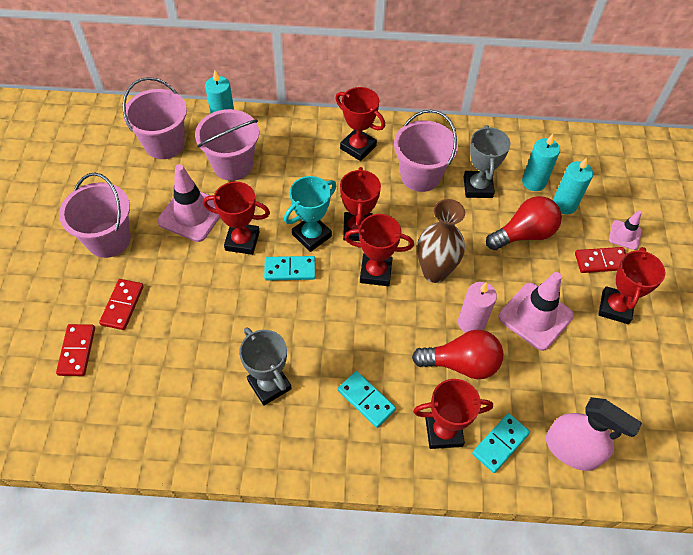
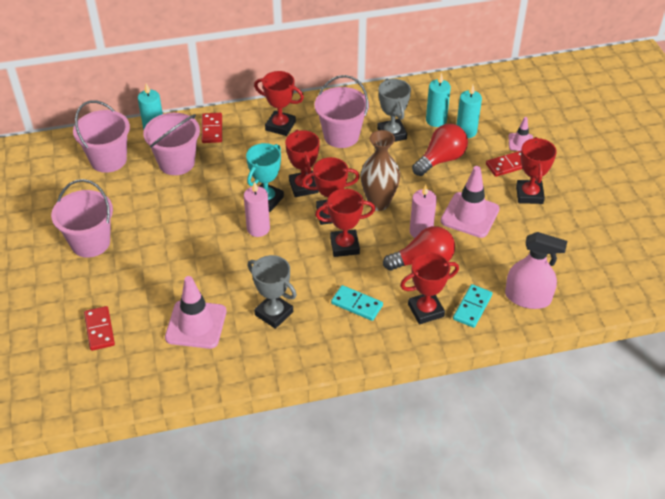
camera: 15 degrees left, 10 degrees down
red domino [99,279,144,330] -> red domino moved to [202,113,222,143]
pink traffic cone [157,164,220,242] -> pink traffic cone moved to [165,276,227,349]
red trophy [203,182,270,255] -> red trophy moved to [315,189,375,257]
turquoise domino [264,256,316,281] -> pink candle [244,181,270,237]

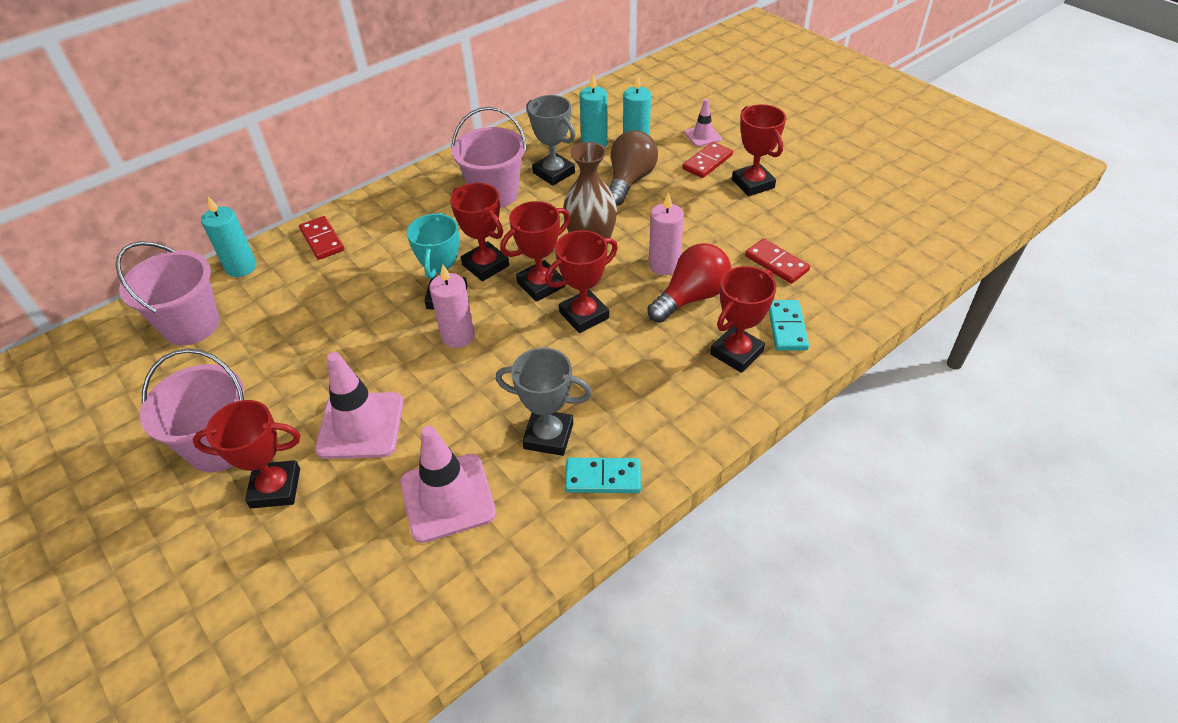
camera: 25 degrees left, 0 degrees up
red domino [84,306,115,351] -> red domino moved to [745,239,810,284]
pink bucket [143,113,200,175] -> none
red trophy [254,71,304,136] -> red trophy moved to [192,400,300,508]
turquoise domino [331,285,383,321] -> turquoise domino moved to [565,458,641,493]
red light bulb [412,124,468,176] -> brown light bulb [609,130,658,206]
pink traffic cone [441,166,500,238] -> pink traffic cone moved to [315,352,403,459]
pink spray bottle [505,232,567,309] -> none

